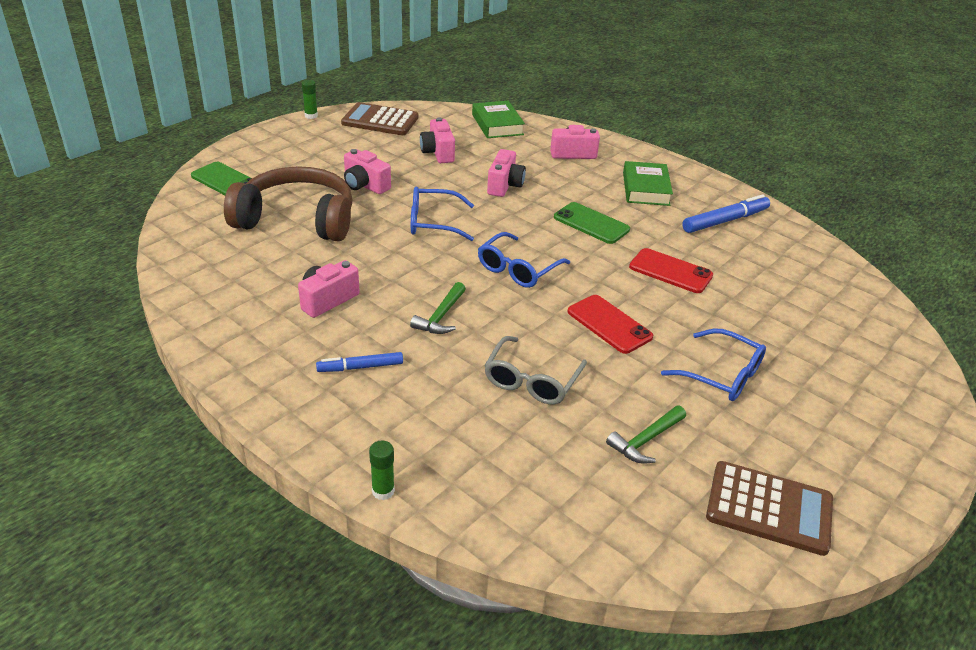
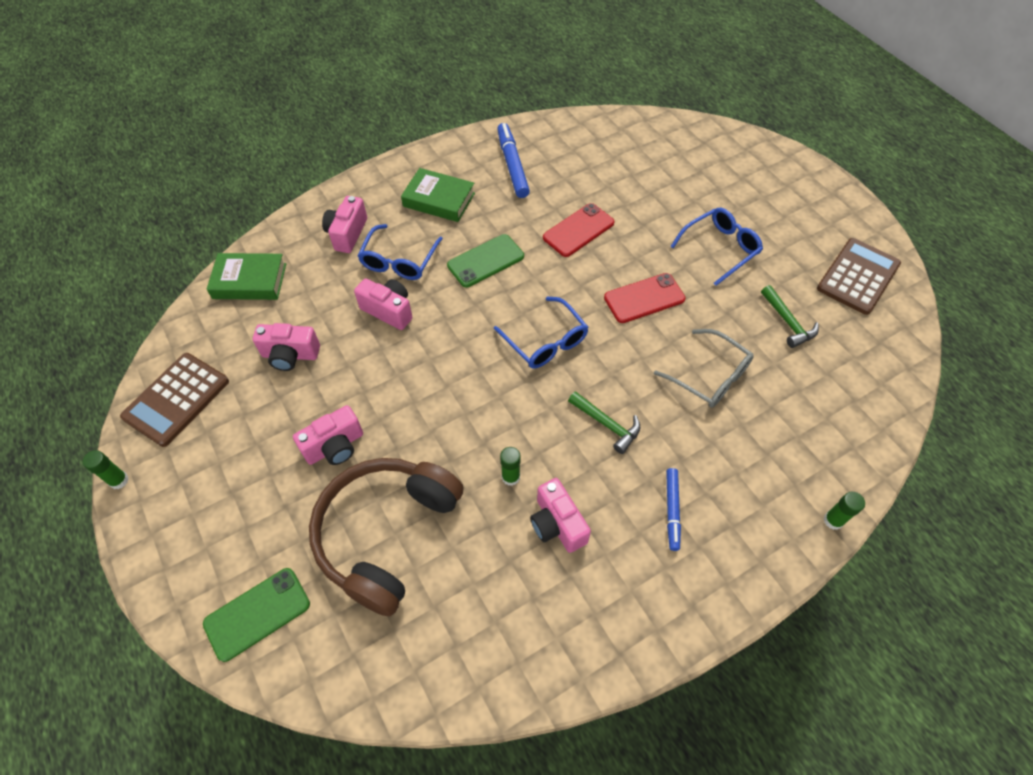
camera: 70 degrees left, 20 degrees up
blue glasses [411,187,474,241] -> blue glasses moved to [357,224,443,280]
none -> green glue stick [500,447,521,486]

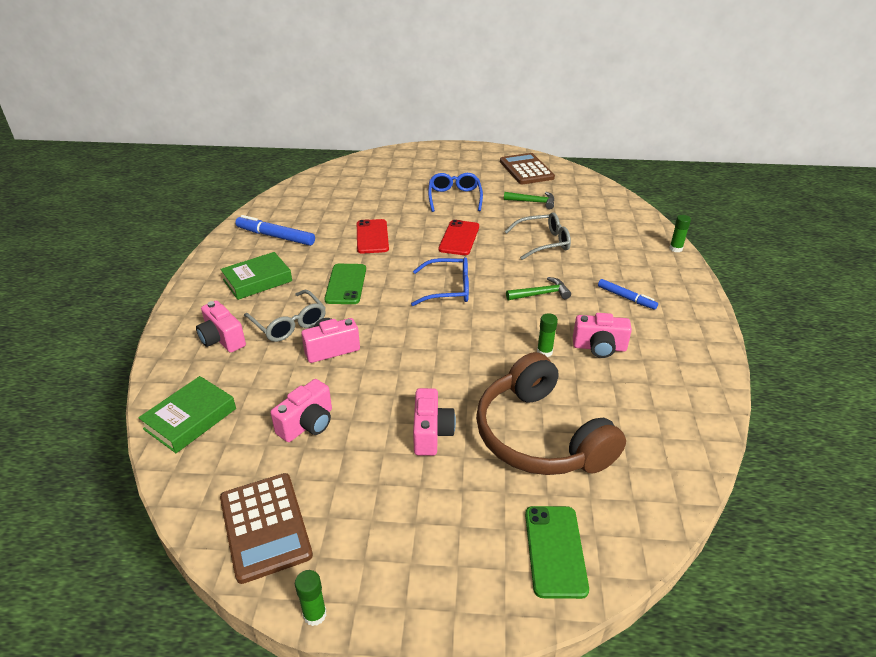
camera: 55 degrees left, 20 degrees down
blue glasses [357,224,443,280] -> grey glasses [244,290,326,342]

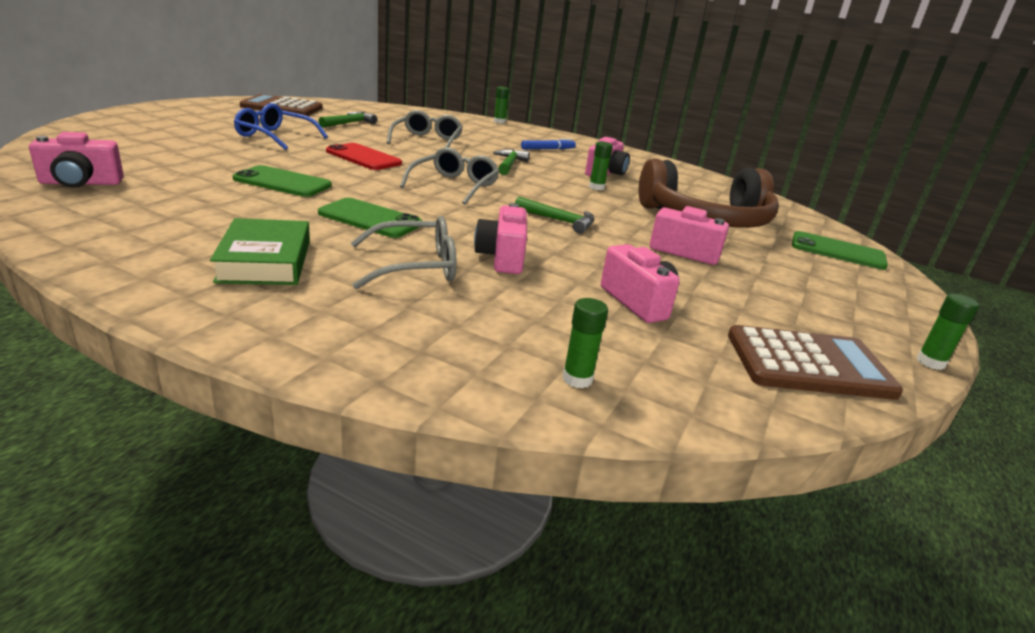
camera: 70 degrees left, 10 degrees down
green book [138,376,236,453] -> green glue stick [562,298,608,388]
pink camera [196,301,246,353] -> pink camera moved to [29,132,124,188]
blue marker [235,215,315,246] -> none
red phone [357,219,389,254] -> green phone [233,165,332,197]
blue glasses [411,257,469,306] -> grey glasses [400,147,499,205]
none -> green hammer [515,197,595,234]

